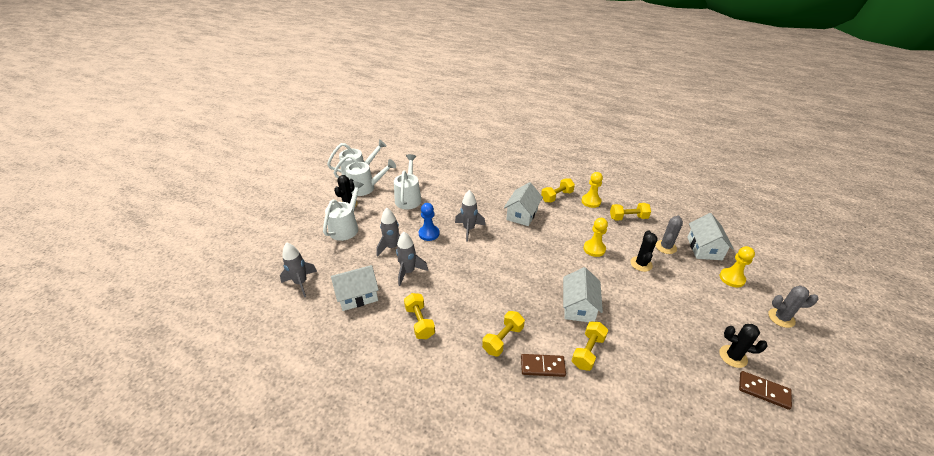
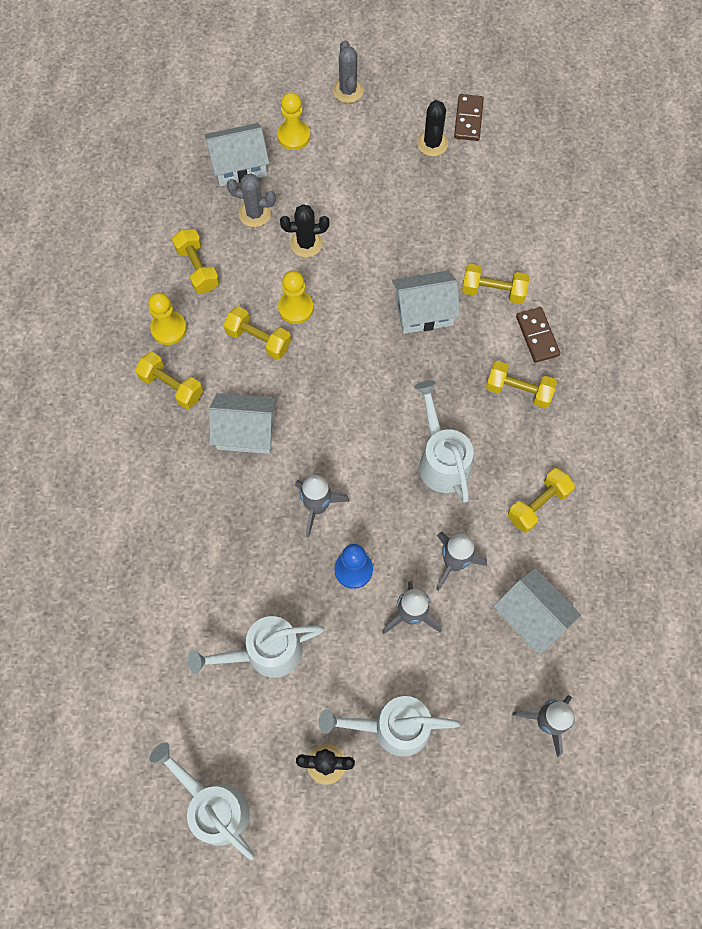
camera: 110 degrees left, 30 degrees up
white watering can [334,155,396,196] -> white watering can moved to [415,380,474,503]
none -> yellow dumbbell [224,306,291,360]

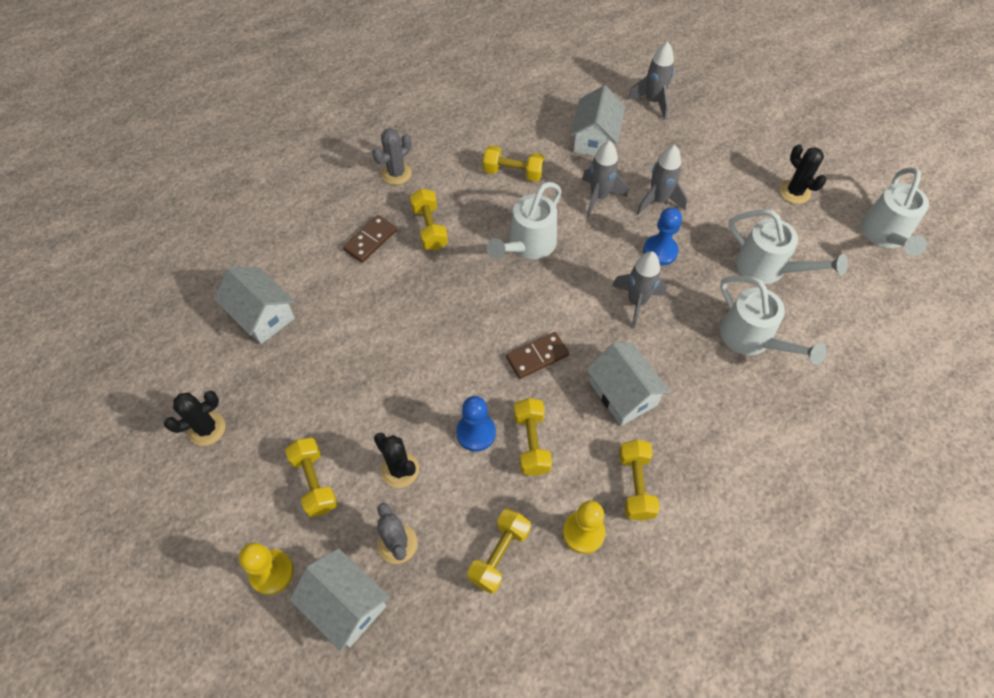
camera: 125 degrees left, 10 degrees down
yellow pawn [278,271,313,324] -> blue pawn [456,396,496,452]
white watering can [319,696,460,757] -> white watering can moved to [720,275,827,365]
grey cactus [333,40,364,103] -> grey cactus moved to [372,128,412,185]
white house [392,271,460,334] -> white house moved to [214,267,295,344]
brown domino [454,94,484,141] -> brown domino moved to [506,332,569,379]
yellow dumbbell [462,264,529,304] -> yellow dumbbell moved to [285,438,338,517]

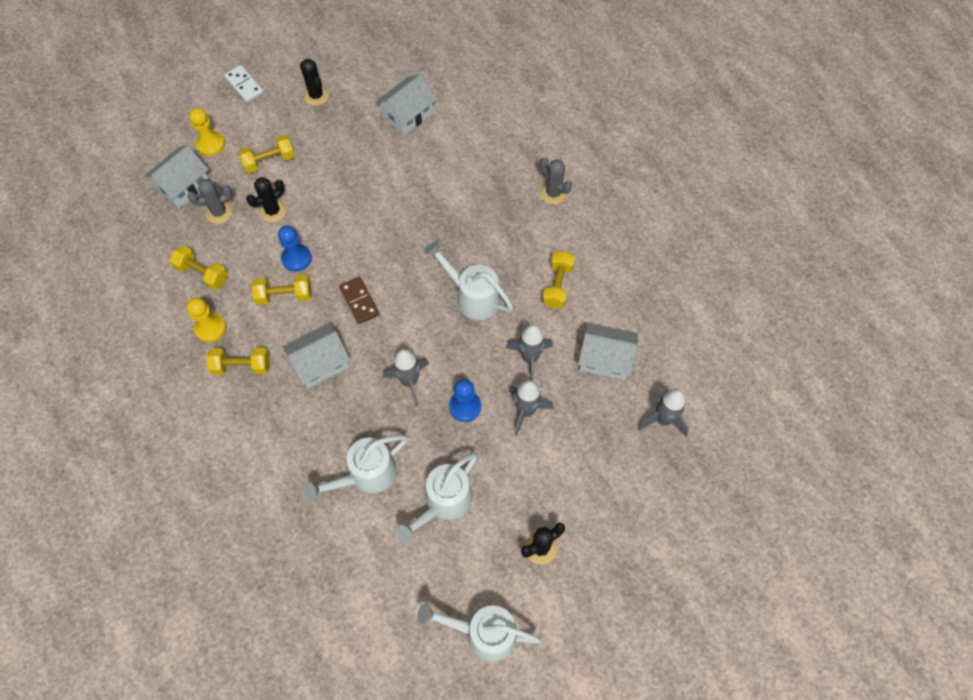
camera: 90 degrees right, 5 degrees up
brown domino [343,215,397,263] -> none
yellow dumbbell [410,189,448,251] -> none
none -> white domino [224,65,264,103]

